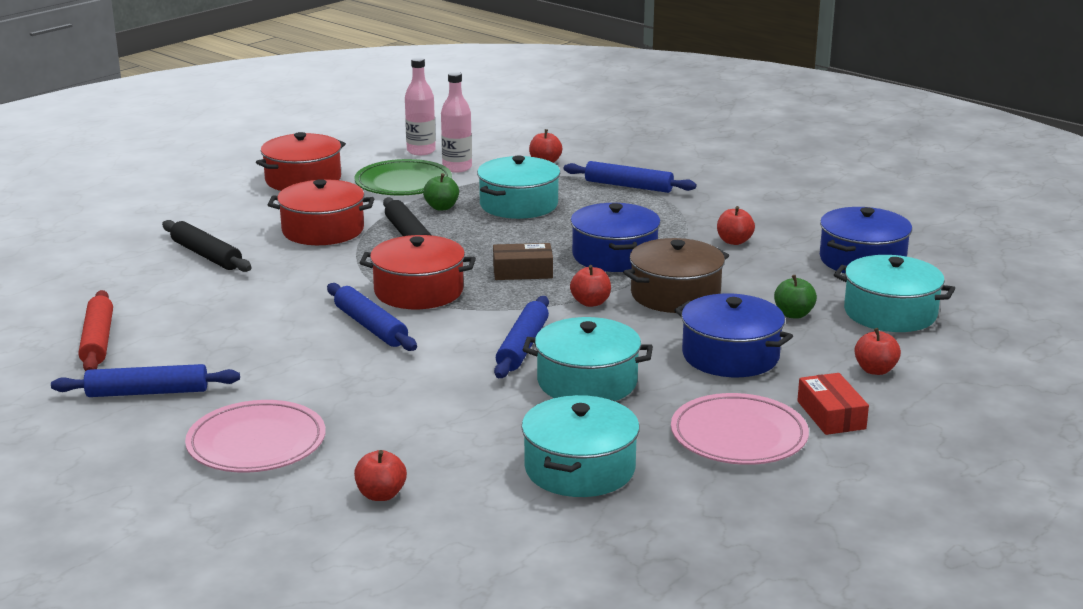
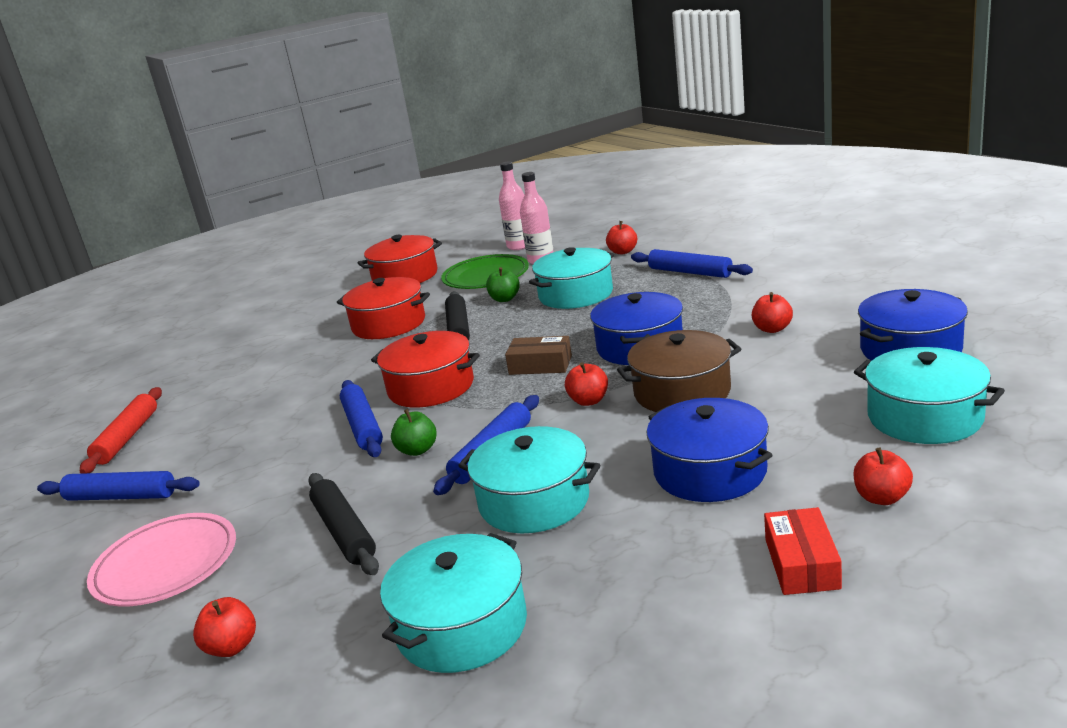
camera: 20 degrees right, 0 degrees up
black rolling pin [162,220,252,272] -> black rolling pin moved to [308,473,379,575]
pink plate [671,393,809,465] -> none
green apple [774,275,817,319] -> green apple moved to [391,409,437,456]

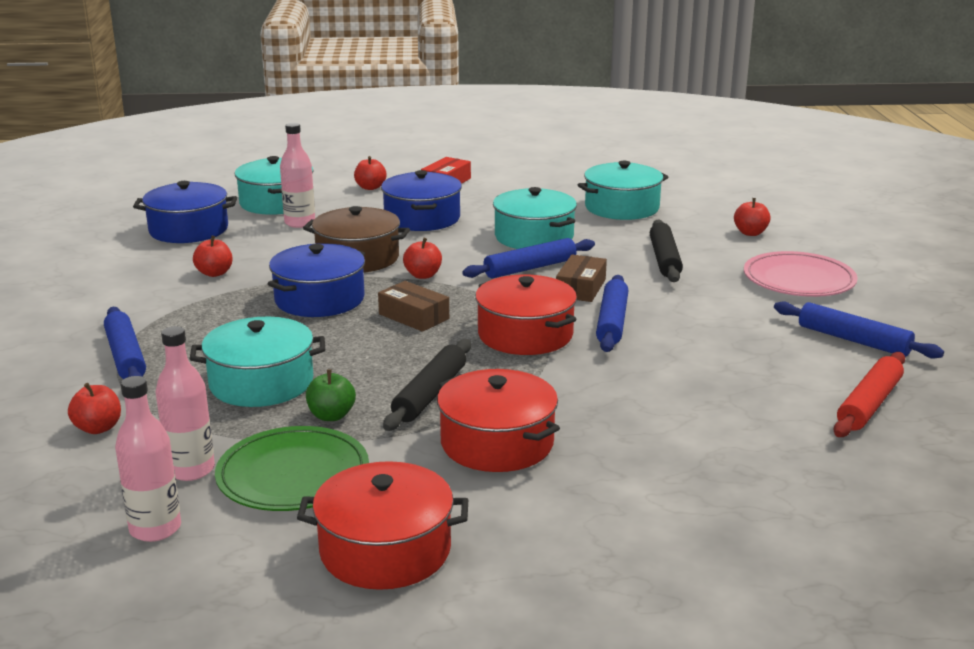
camera: 155 degrees left, 0 degrees up
green apple [391,409,437,456] -> brown box [556,254,607,302]
none -> pink bottle [280,123,315,228]

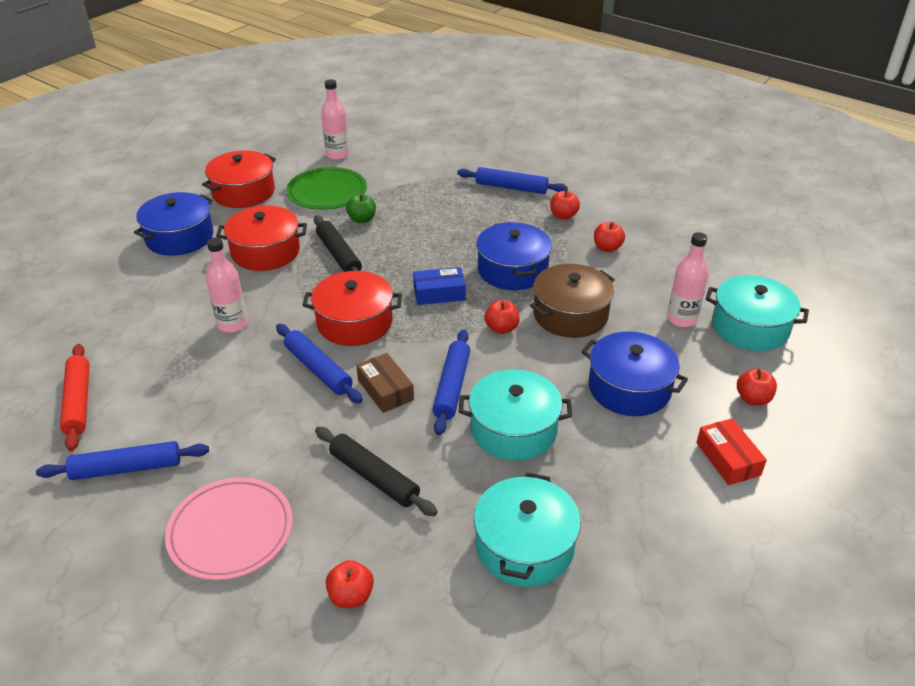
camera: 130 degrees right, 15 degrees up
red apple [68,383,121,434] -> red apple moved to [550,189,580,220]
blue pot [133,181,237,243] -> blue pot moved to [134,192,213,256]
pink bottle [155,326,215,481] -> pink bottle moved to [206,237,248,333]
turquoise pot [190,317,325,407] -> none
brown box [378,281,449,332] -> blue box [413,267,466,305]

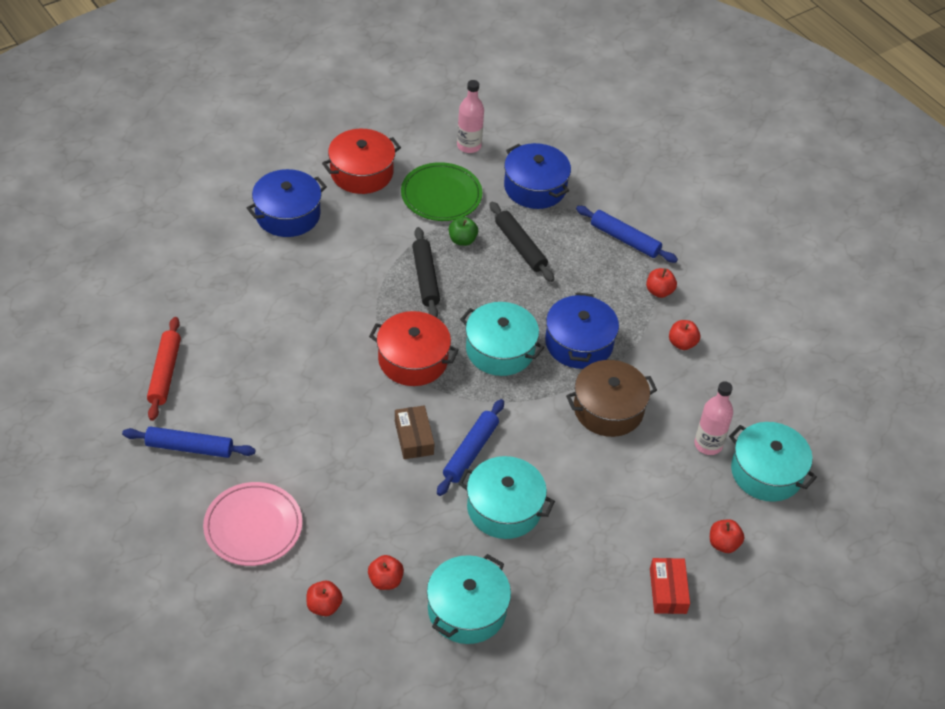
camera: 15 degrees right, 10 degrees up
pink bottle [206,237,248,333] -> none
red pot [216,206,307,271] -> none
blue rolling pin [276,324,363,403] -> none
black rolling pin [315,427,438,516] -> black rolling pin moved to [489,202,554,282]
blue box [413,267,466,305] -> turquoise pot [460,302,545,376]
red apple [484,300,520,334] -> red apple moved to [368,555,404,590]
blue pot [581,331,688,416] -> blue pot moved to [504,143,571,209]

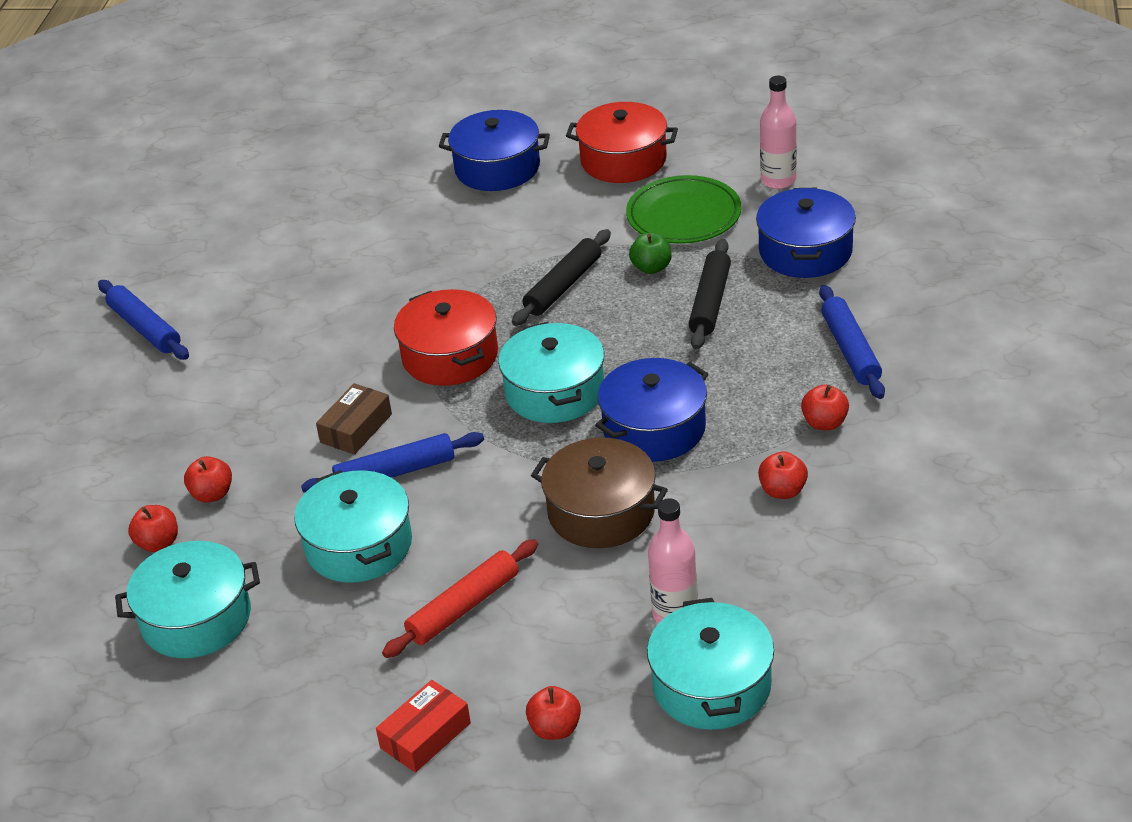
camera: 50 degrees right, 10 degrees down
red rolling pin [147,317,181,421] -> red rolling pin moved to [382,539,538,658]
pink plate [203,482,302,566] -> none
red apple [306,581,343,616] -> red apple moved to [184,456,232,503]

